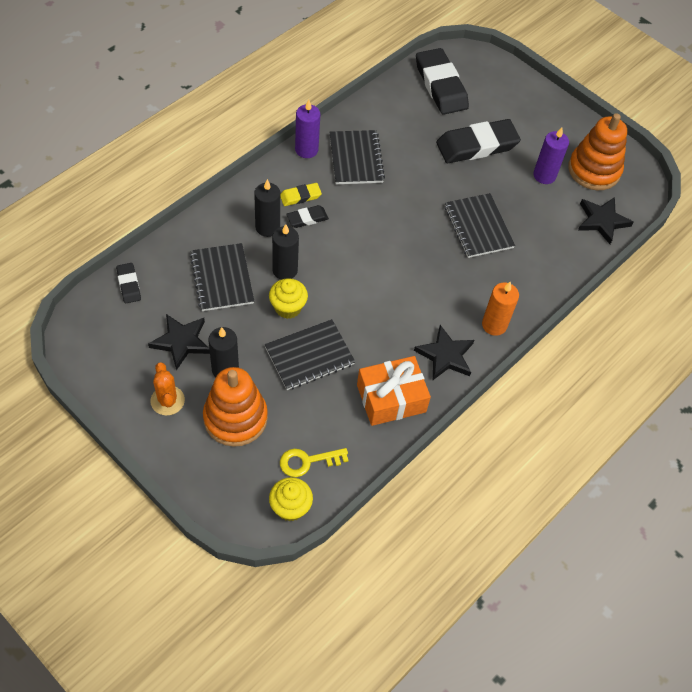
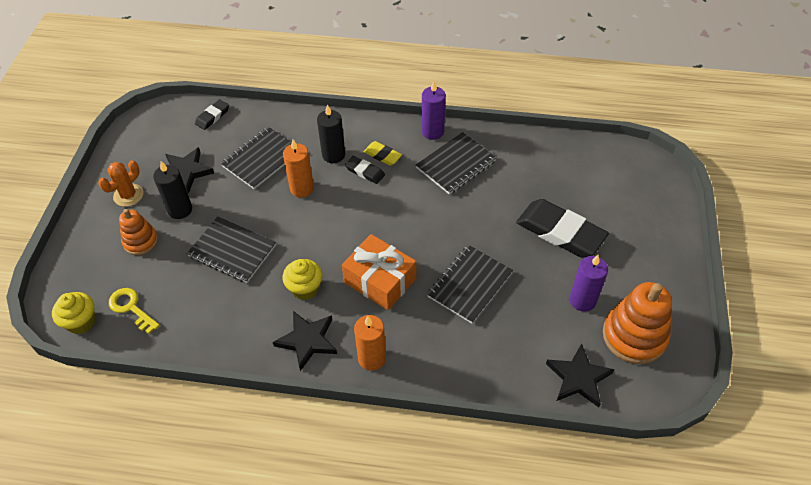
camera: 60 degrees right, 5 degrees down
orange stacking toy [203,367,268,447] -> orange stacking toy [119,209,158,255], size x0.60
yellow cupcake [269,278,308,319] -> yellow cupcake moved to [283,259,322,300]
black candle [272,224,299,280] -> orange candle [283,139,314,198]
orange gift [357,356,431,426] -> orange gift moved to [342,234,416,311]
black eraser [416,48,469,115] -> none

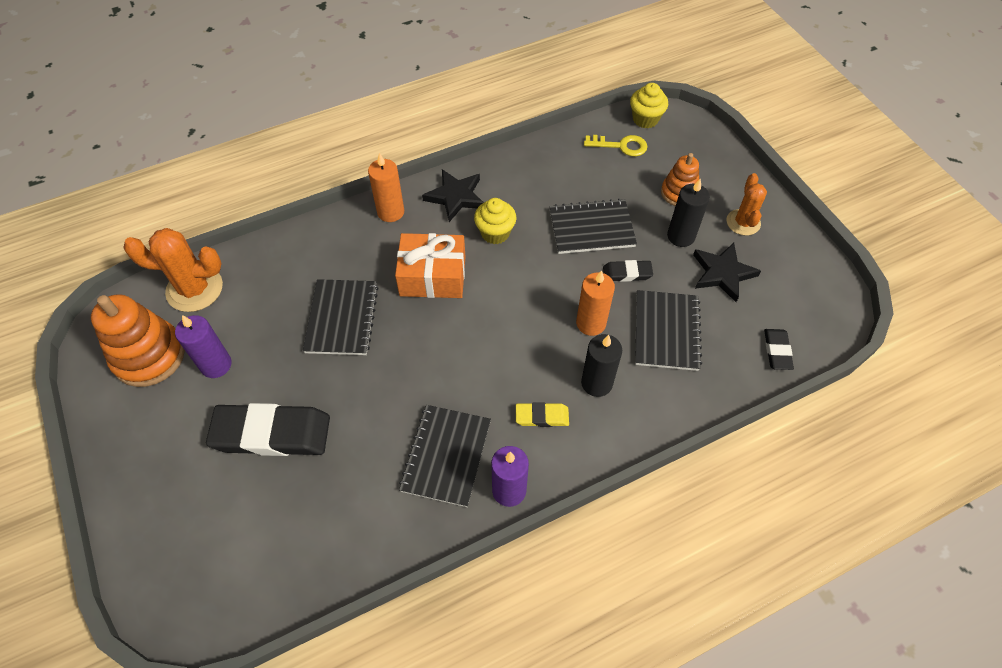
camera: 145 degrees right, 5 degrees up
black eraser [345,156,385,184] -> black eraser moved to [603,260,653,282]
black star [546,343,615,407] -> orange cactus [123,228,223,312]

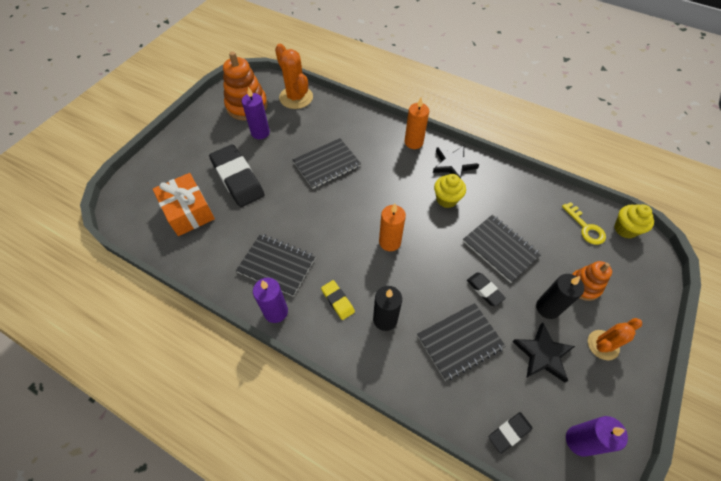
camera: 55 degrees right, 0 degrees up
orange gift [395,233,466,298] -> orange gift moved to [153,173,215,236]
black notebook [399,405,491,507] -> black notebook turned 45 degrees clockwise [236,234,316,297]
orange candle [576,270,615,336] -> orange candle moved to [379,204,406,251]
none -> purple candle [566,416,628,457]

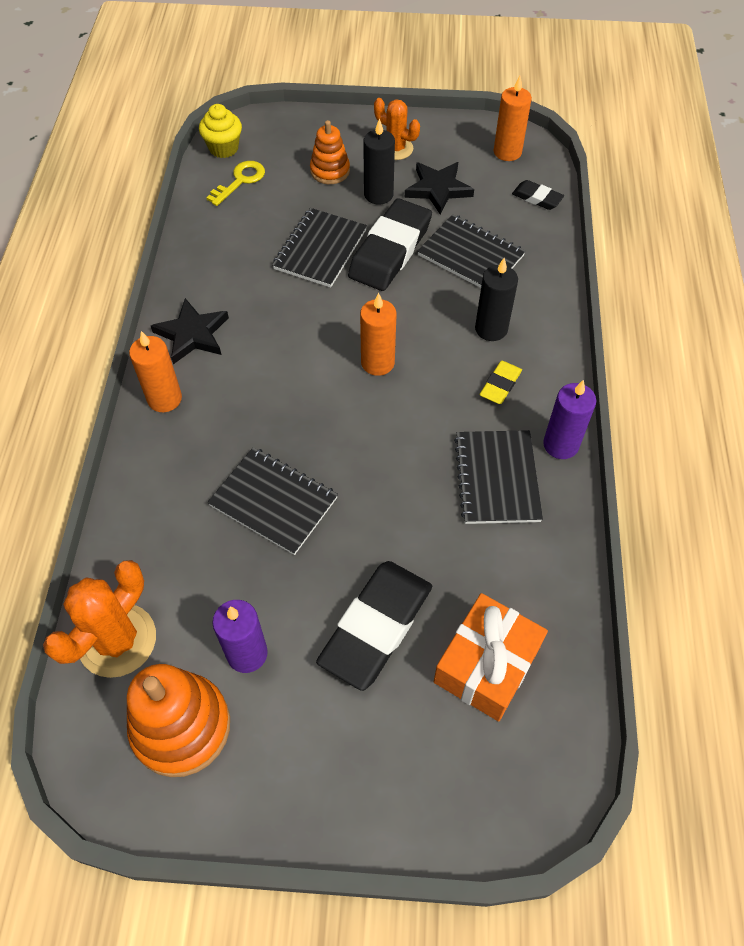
camera: 115 degrees left, 0 degrees up
yellow cupcake [434,174,466,208] -> none
black eraser [467,272,506,306] -> black eraser [348,198,432,291], size x2.07
purple candle [566,416,628,457] -> orange candle [494,76,532,161]

